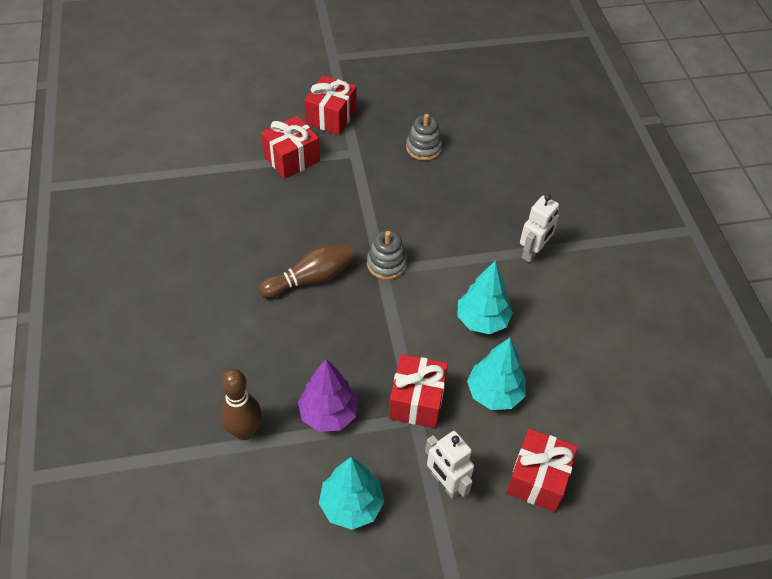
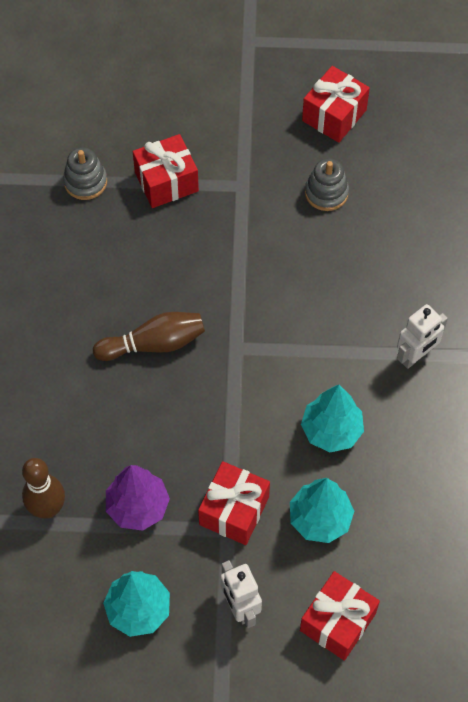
camera: 15 degrees right, 10 degrees up
red gift [304,75,357,135] -> red gift moved to [302,66,370,143]
grey stacking toy [367,230,407,280] -> grey stacking toy moved to [63,147,107,200]

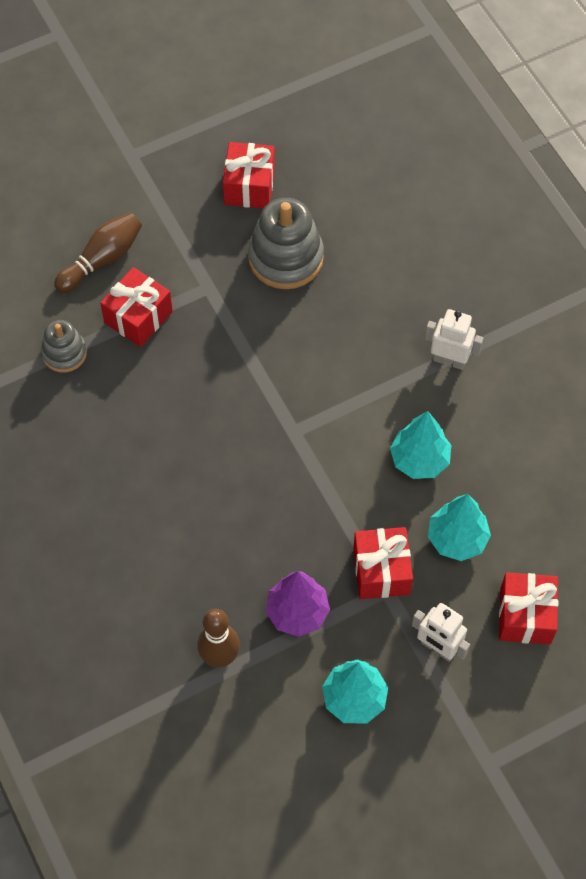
camera: 30 degrees left, 0 degrees up
brown bowling pin [93,312,205,361] -> brown bowling pin moved to [54,213,142,293]
grey stacking toy [305,158,349,211] -> grey stacking toy [248,198,324,289], size x1.73
white robot [397,304,448,369] -> white robot turned 90 degrees counterclockwise [425,309,484,370]

